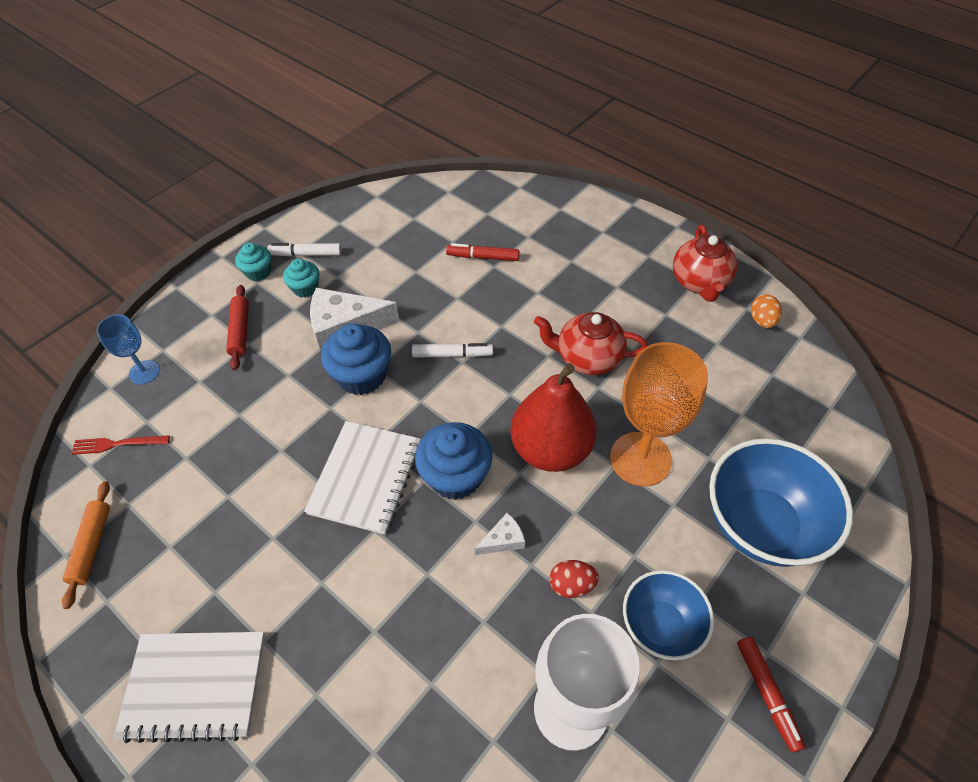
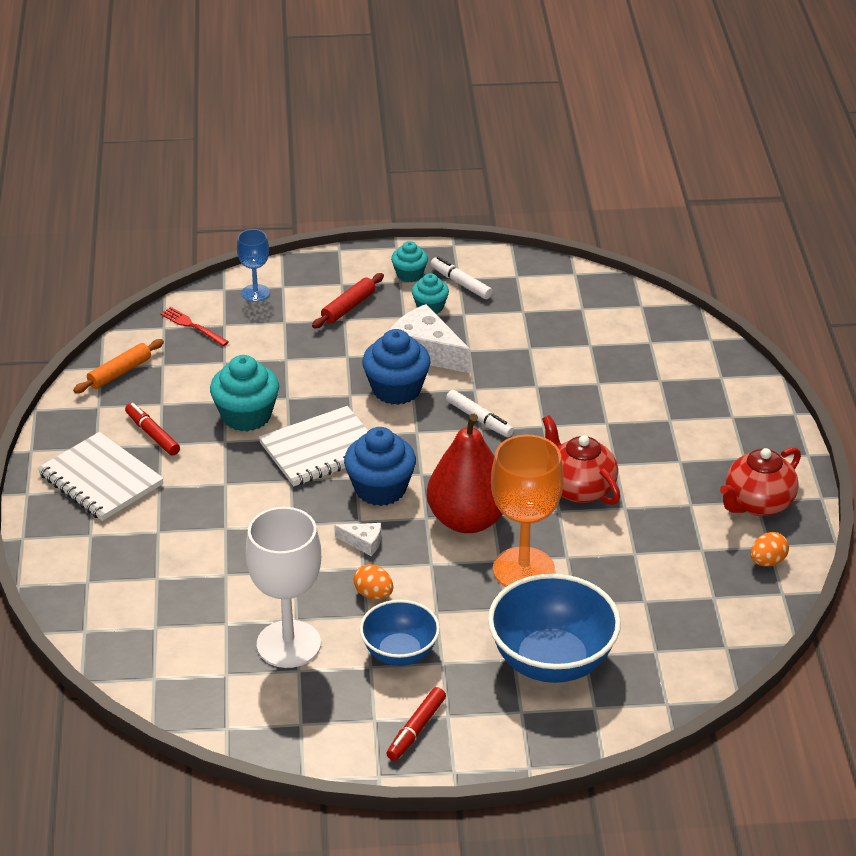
camera: 45 degrees right, 15 degrees down
red marker [446,243,519,261] -> red marker moved to [125,403,180,456]
red egg [549,560,599,598] -> orange egg [354,564,393,600]
none -> turquoise cupcake [210,355,279,432]

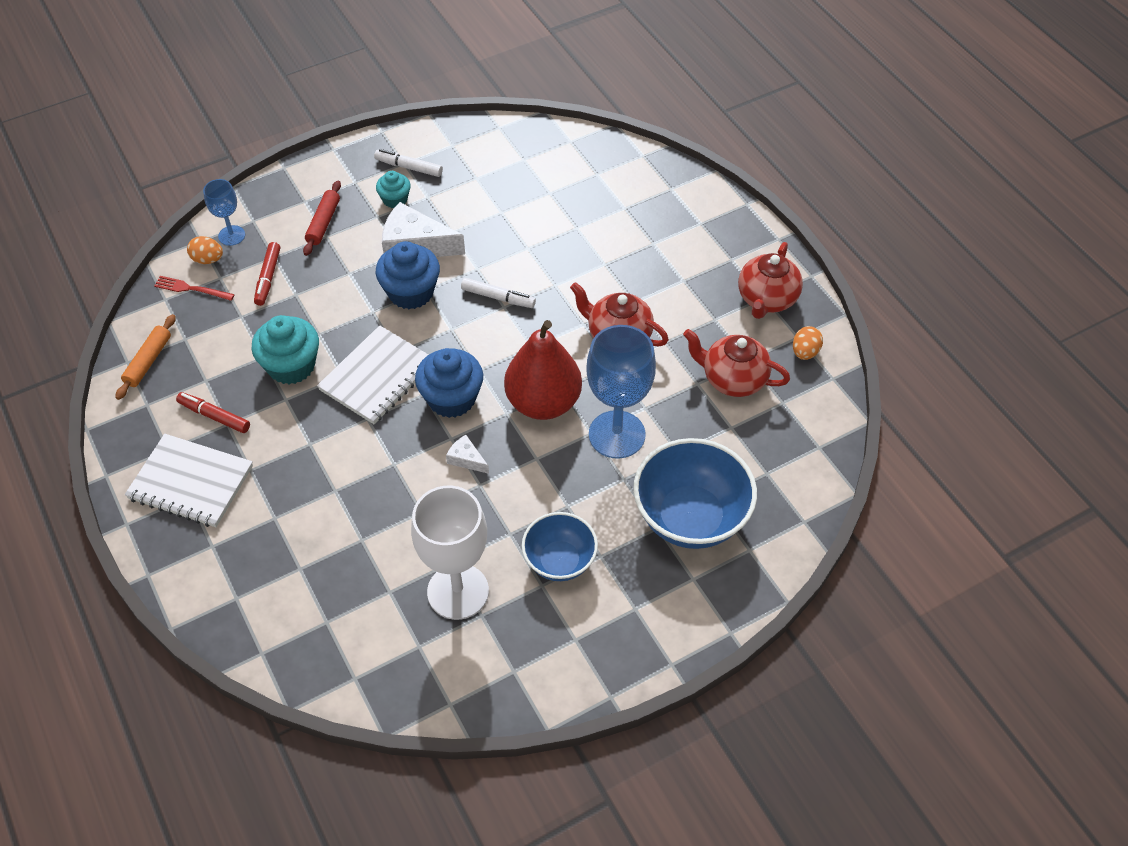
camera: 25 degrees left, 15 degrees up
white cheese [334,523,381,556] -> white cheese turned 135 degrees counterclockwise [446,435,489,474]
orange egg [354,564,393,600] -> orange egg moved to [187,236,223,264]
red marker [386,687,446,761] -> red marker moved to [254,242,280,306]
turquoise cupcake [391,241,428,282] -> none
orange goblet [491,435,564,587] -> blue goblet [586,325,656,459]
none -> red teapot [683,329,790,397]

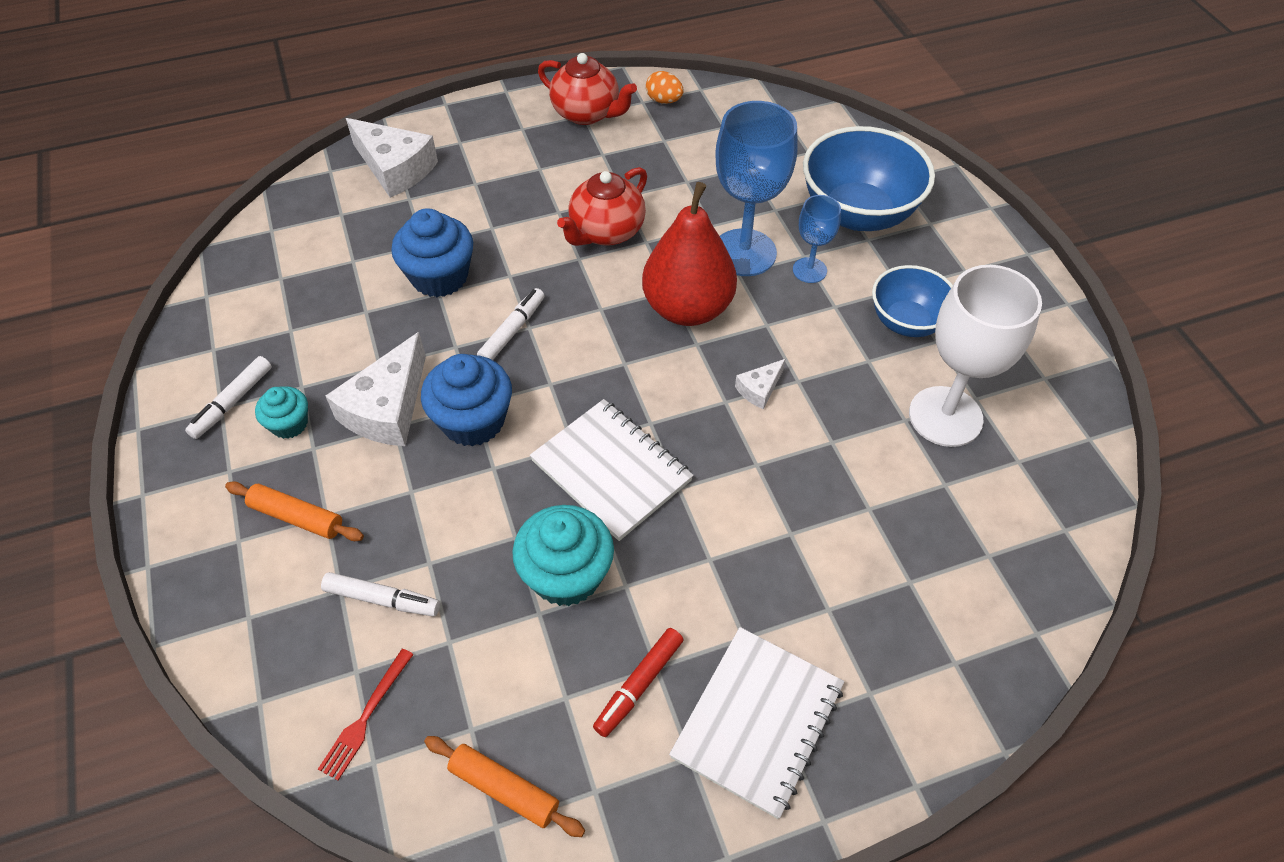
camera: 80 degrees left, 0 degrees up
orange egg [187,236,223,264] -> none
blue goblet [203,179,245,246] -> blue goblet moved to [793,195,841,283]
red marker [254,242,280,306] -> white marker [321,572,440,616]
red rolling pin [303,180,341,256] -> orange rolling pin [225,481,364,541]
blue cupcake [415,348,483,418] -> blue cupcake moved to [391,208,473,297]
red teapot [683,329,790,397] -> none
none -> white cheese [346,118,438,198]

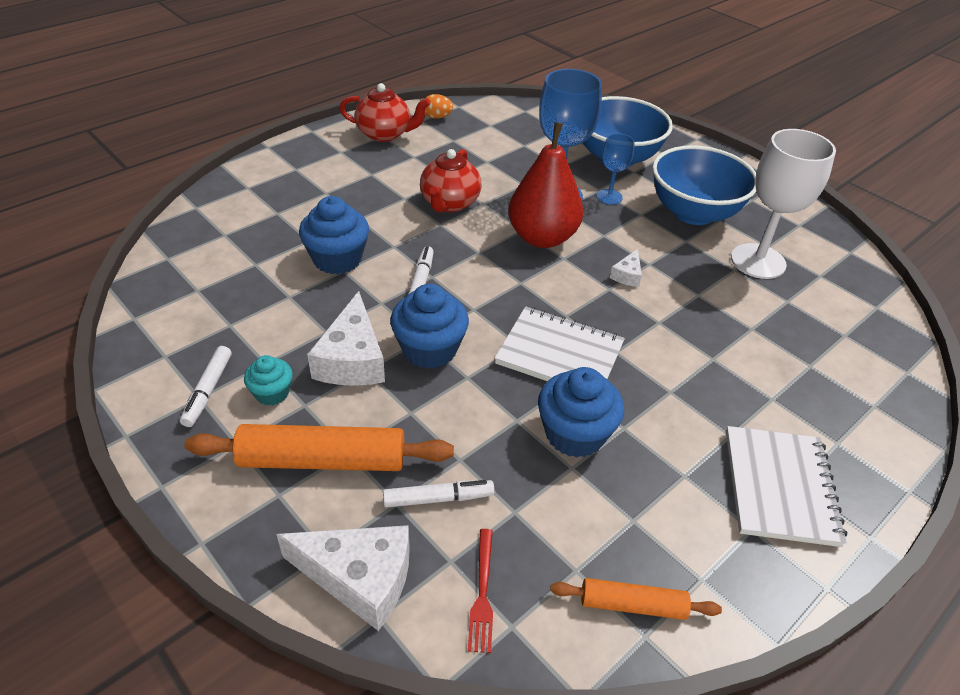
camera: 25 degrees left, 10 degrees down
orange rolling pin [225,481,364,541] -> orange rolling pin [184,424,454,471], size x1.78
white cheese [346,118,438,198] -> white cheese moved to [276,525,410,631]
turquoise cupcake [512,505,614,606] -> blue cupcake [538,367,624,458]
red marker [593,628,684,737] -> none
blue bowl [872,265,953,337] -> blue bowl [652,145,757,225], size x1.64

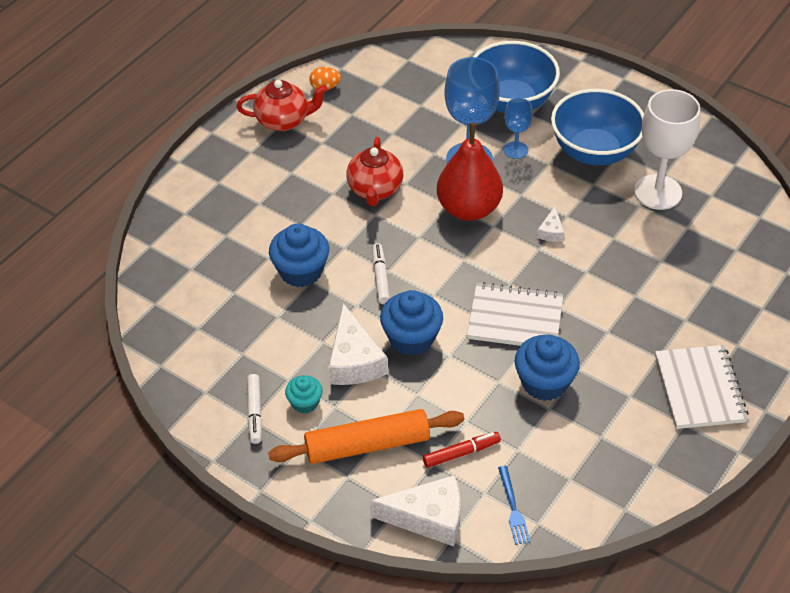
camera: 10 degrees left, 5 degrees up
white marker [383,480,495,508] -> red marker [423,432,501,468]
red fork [468,529,493,653] -> blue fork [498,466,531,545]
orange rolling pin [550,578,722,620] -> none

